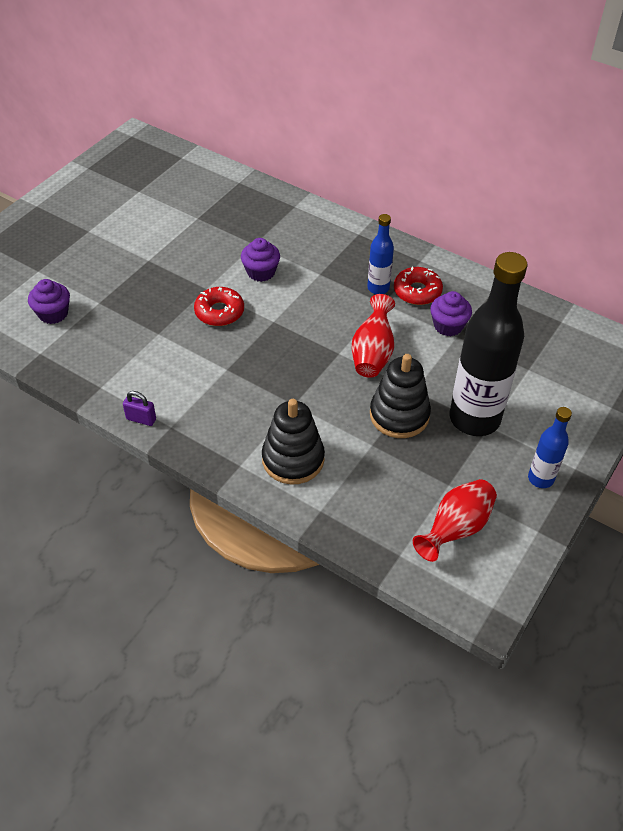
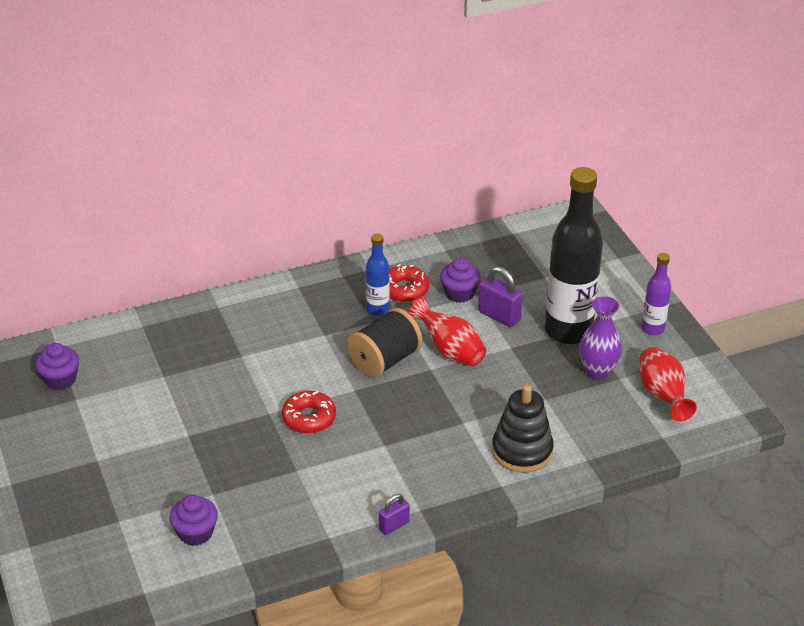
camera: 55 degrees left, 10 degrees down
purple cupcake [241,238,280,282] -> purple cupcake moved to [35,343,79,390]
black stacking toy [370,354,431,438] -> none
blue bottle [528,407,572,488] -> purple bottle [642,253,671,335]
none -> black spool [347,308,422,378]
none -> purple padlock [478,266,523,327]
none -> purple vase [579,296,622,380]

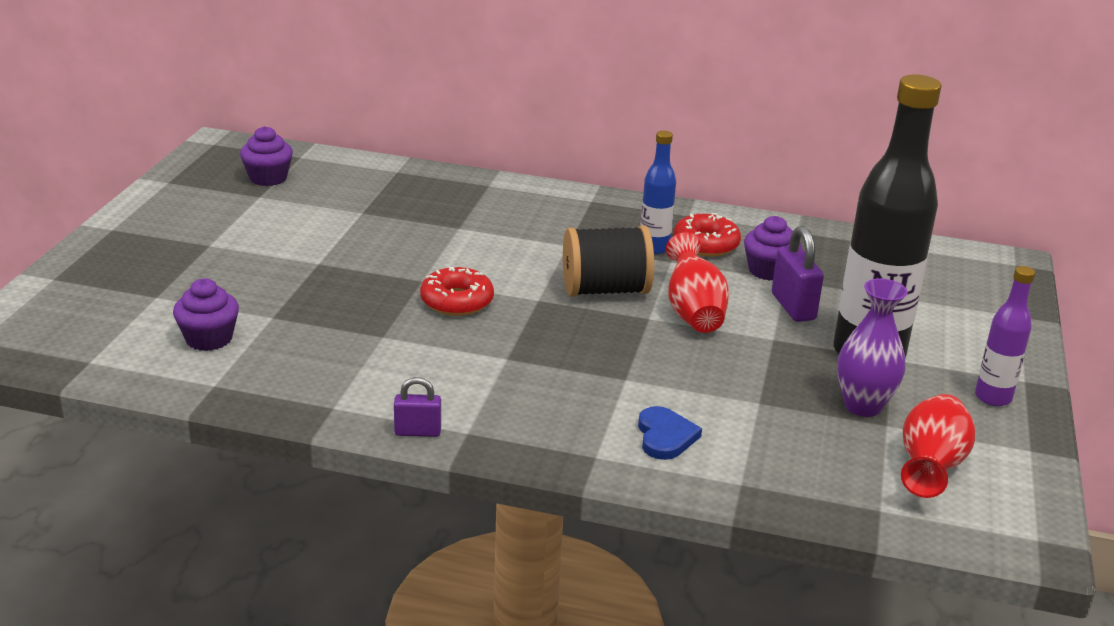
camera: 35 degrees right, 10 degrees down
black stacking toy [492,385,554,473] -> blue heart [638,406,702,460]

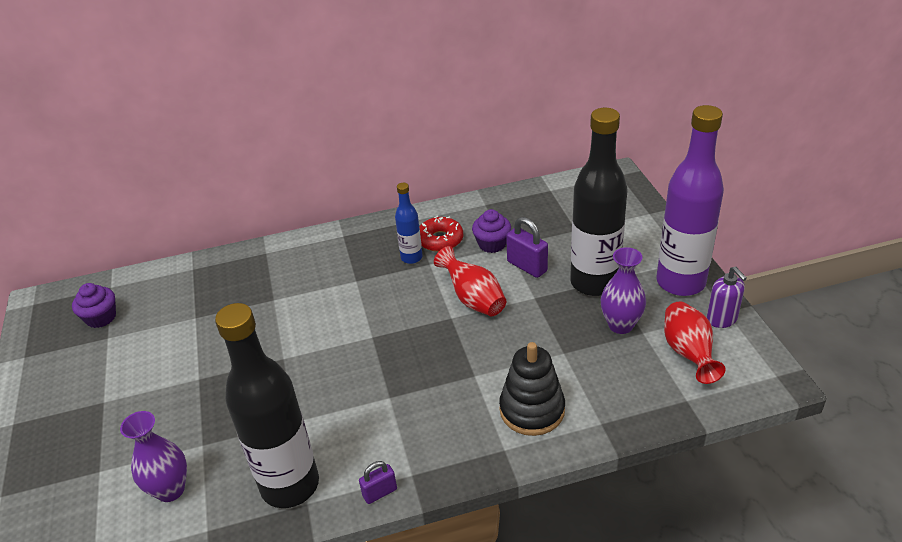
camera: 25 degrees left, 10 degrees up
purple cupcake [173,278,239,351] -> purple vase [120,411,187,502]
red donut [420,267,494,316] -> none
black spool [563,225,654,296] -> none
blue heart [638,406,702,460] -> black stacking toy [499,342,565,436]
purple bottle [975,266,1035,406] -> purple bottle [656,105,724,296], size x2.06
none -> black bottle [215,303,319,508]
none -> purple soap dispenser [707,267,747,328]

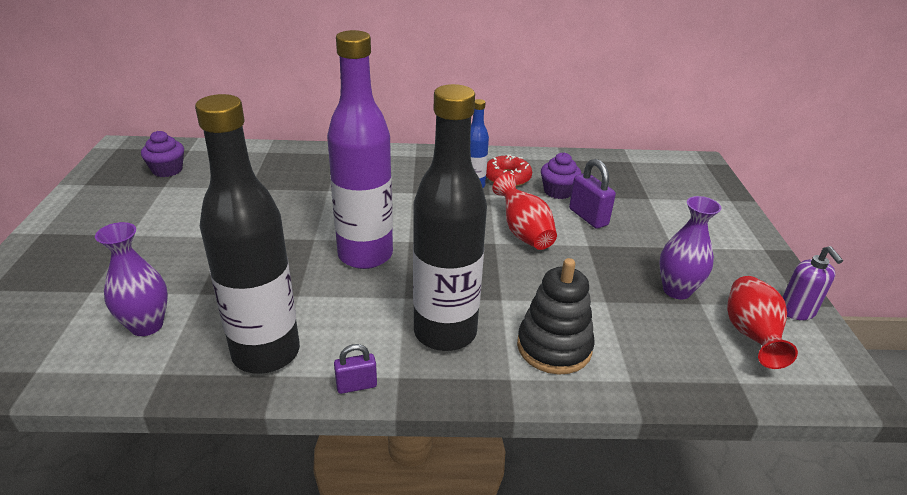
camera: 10 degrees right, 5 degrees down
black bottle [570,108,628,296] -> black bottle moved to [413,84,487,351]
purple bottle [656,105,724,296] -> purple bottle moved to [327,30,393,269]

